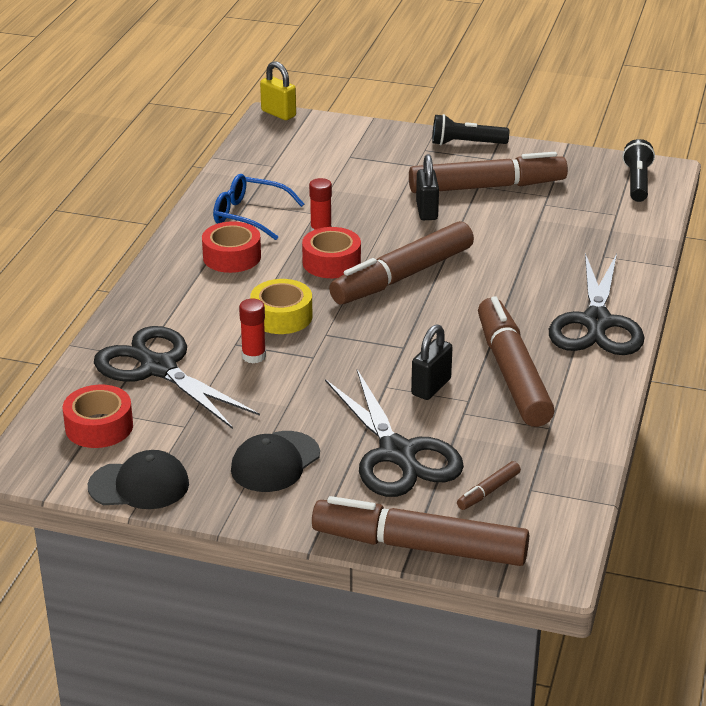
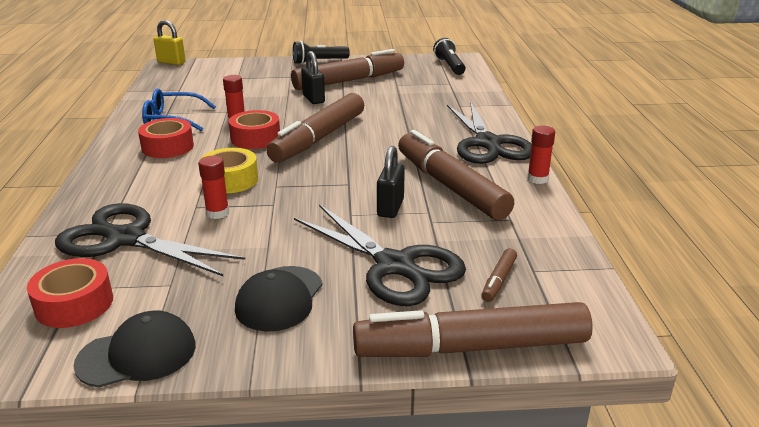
camera: 20 degrees left, 5 degrees down
none -> red glue stick [527,125,555,184]

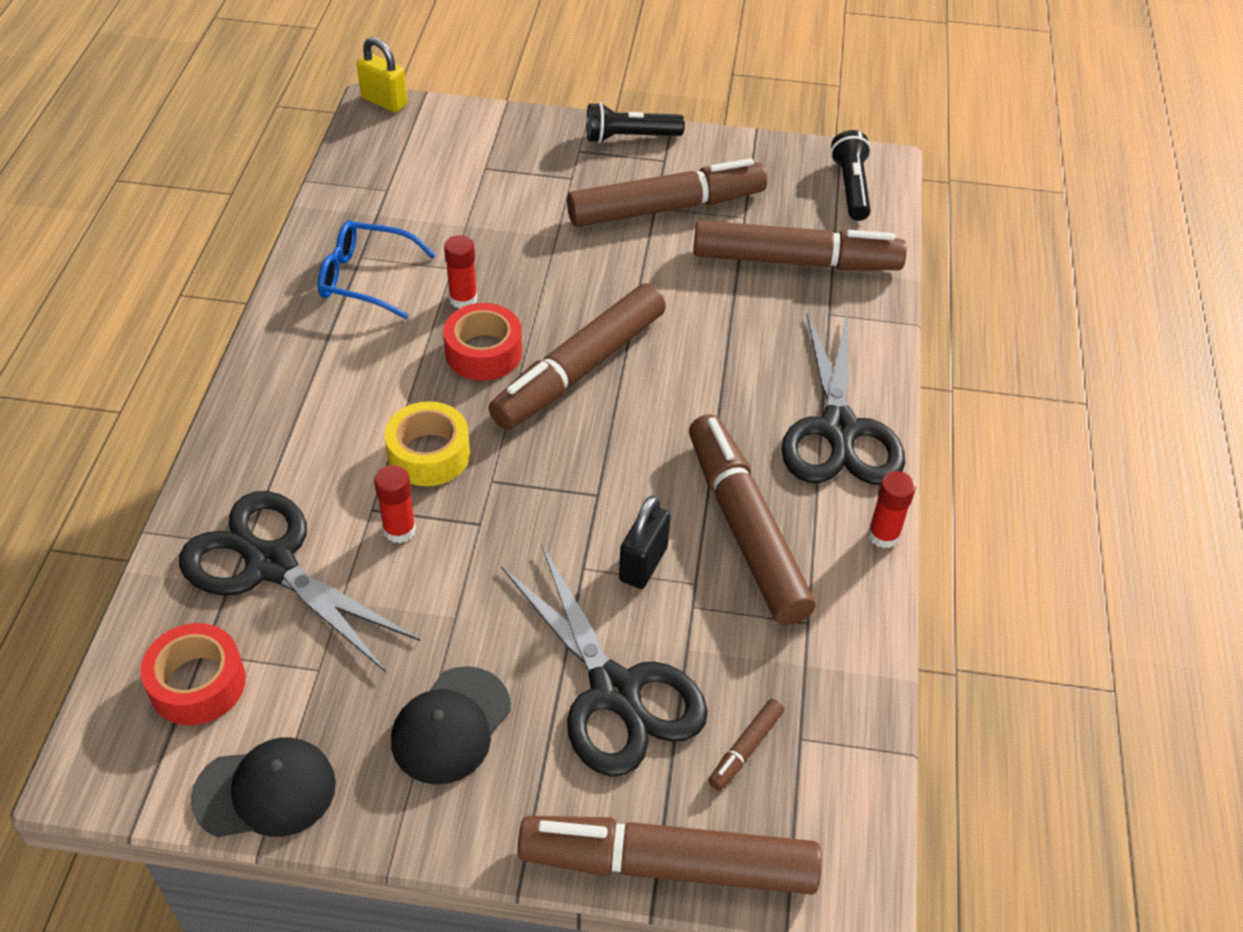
camera: 10 degrees right, 20 degrees up
red tape [138,118,194,158] -> none
black padlock [301,51,325,104] -> none
none -> brown marker [693,220,907,270]

